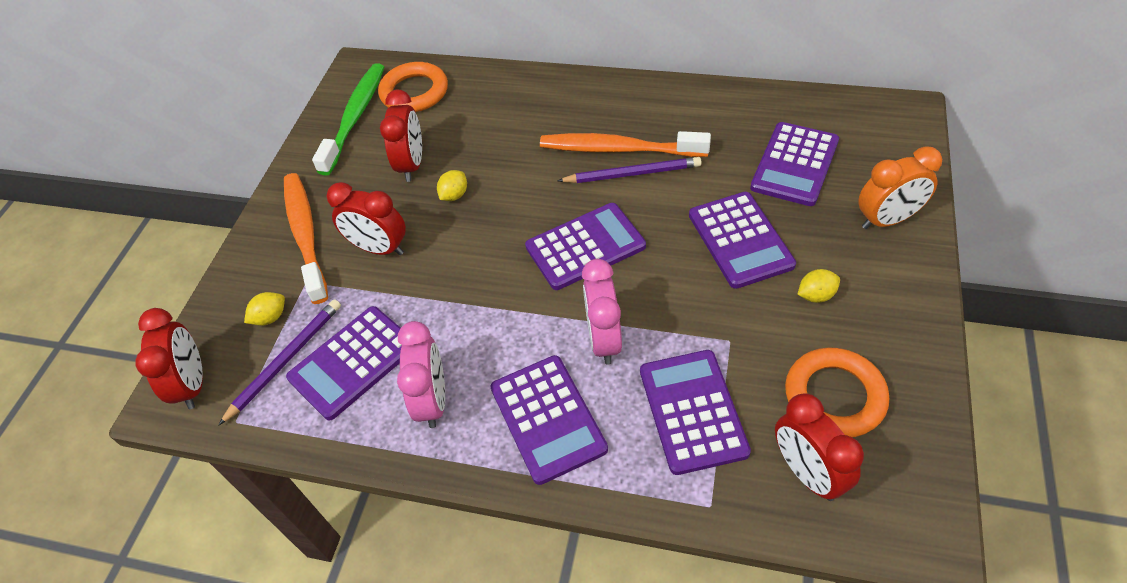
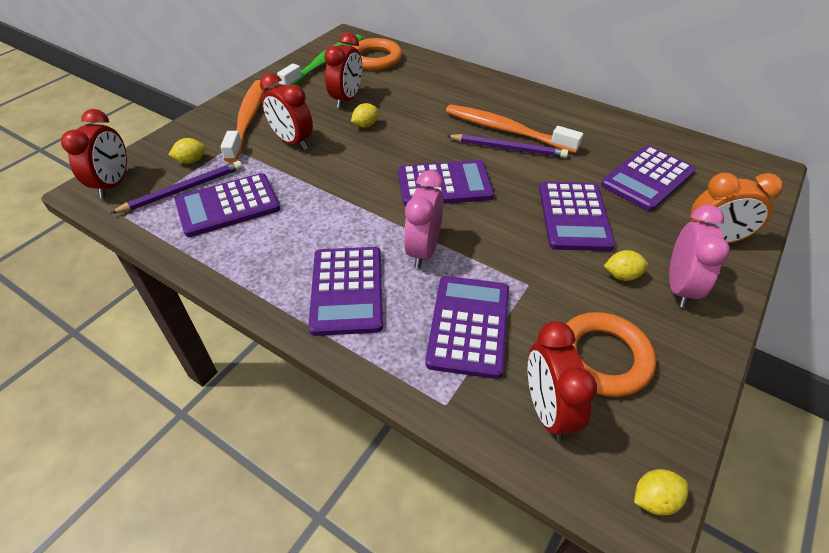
camera: 15 degrees right, 5 degrees down
pink clock [397,321,445,428] -> pink clock moved to [669,205,730,308]
none -> yellow lemon [634,469,688,515]

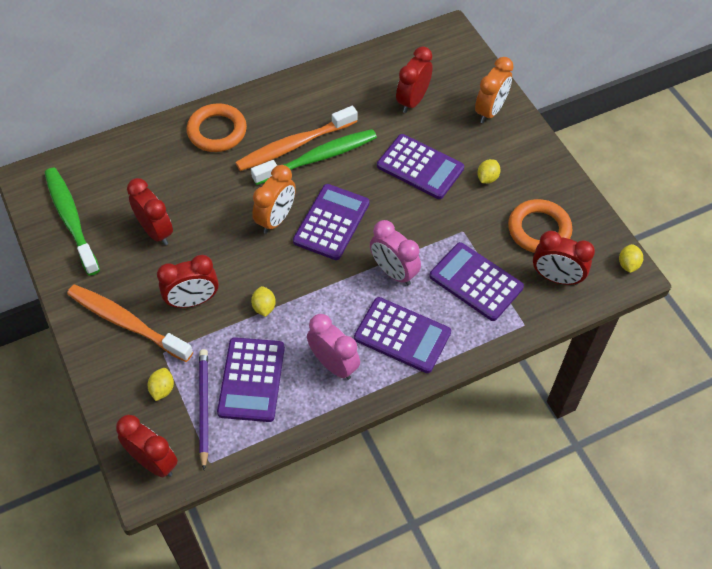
camera: 60 degrees left, 10 degrees up
yellow lemon [351,103,379,127] -> yellow lemon moved to [251,286,276,317]
orange ring [352,38,402,70] -> orange ring moved to [187,103,247,152]
purple pencil [447,134,568,158] -> green toothbrush [251,129,377,185]
purple calculator [601,145,696,211] -> red clock [396,46,433,113]
pink clock [669,205,730,308] -> pink clock moved to [307,314,360,380]
none -> orange clock [252,165,296,234]

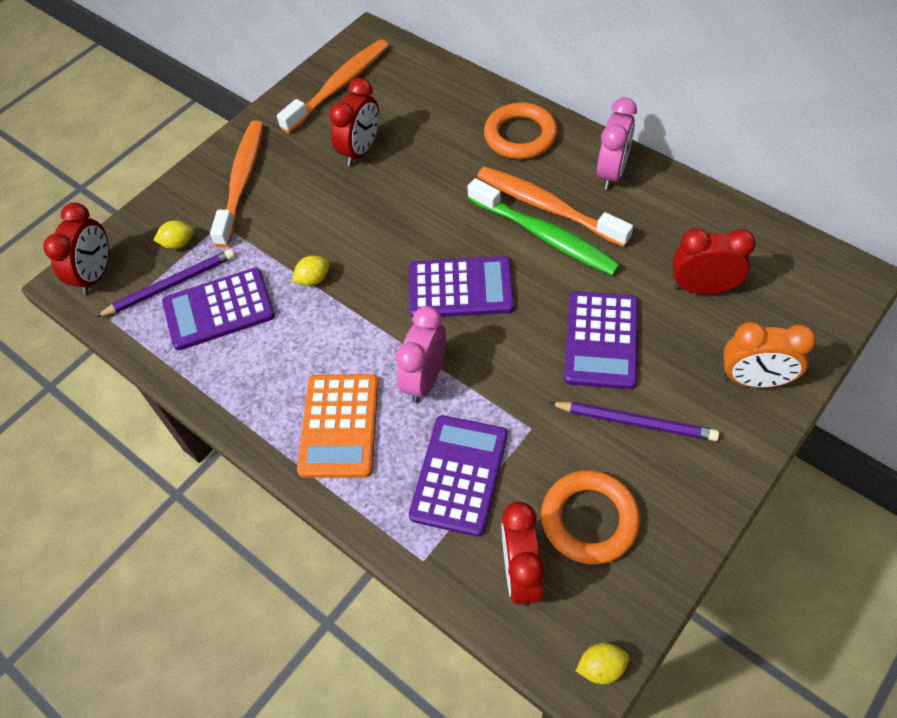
camera: 70 degrees right, 0 degrees up
green toothbrush [45,168,100,276] -> orange toothbrush [277,39,389,134]
red clock [157,255,219,308] -> none
orange clock [252,165,296,234] -> none
pink clock [307,314,360,380] -> pink clock moved to [597,98,637,190]
purple calculator [354,297,451,373] -> orange calculator [297,374,379,478]
yellow lemon [477,159,501,184] -> purple pencil [549,402,719,441]

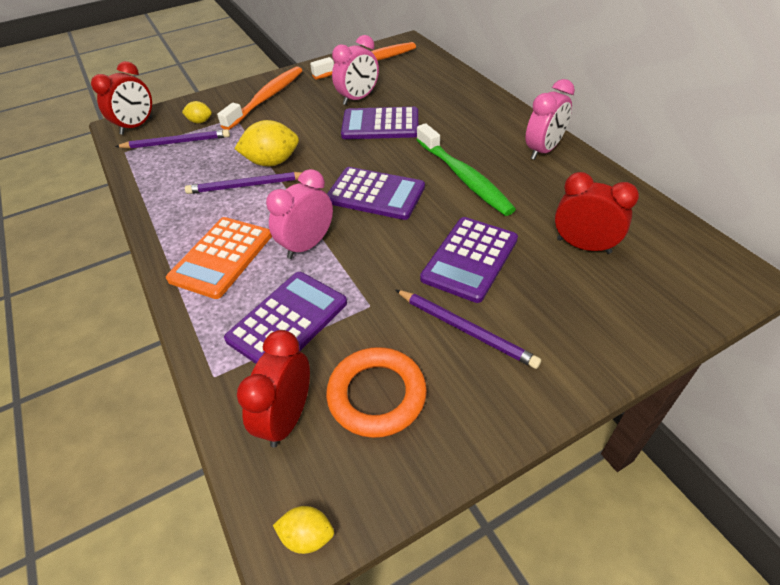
camera: 20 degrees right, 10 degrees down
purple calculator [162,268,275,350] -> purple calculator moved to [341,107,418,139]
yellow lemon [292,255,329,286] -> yellow lemon [234,120,299,166], size x1.86
red clock [329,78,379,166] -> pink clock [332,35,379,105]
orange toothbrush [477,166,633,247] -> none
orange ring [484,102,558,159] -> none
orange clock [723,322,816,388] -> none
none -> purple pencil [185,172,302,194]

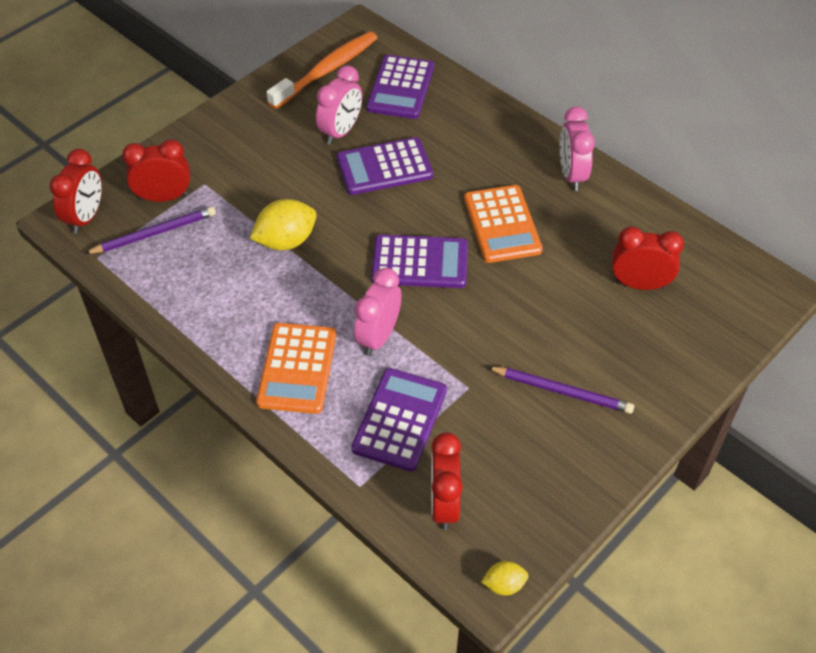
camera: 20 degrees left, 5 degrees up
yellow lemon [182,101,212,123] -> red clock [122,139,190,202]
purple pencil [185,172,302,194] -> none
orange toothbrush [217,66,303,130] -> none
orange ring [326,347,427,438] -> none
green toothbrush [416,123,516,216] -> orange calculator [464,185,542,263]
purple calculator [420,217,518,303] -> purple calculator moved to [366,55,434,119]
pink clock [526,79,575,160] -> pink clock turned 150 degrees clockwise [560,107,595,191]

